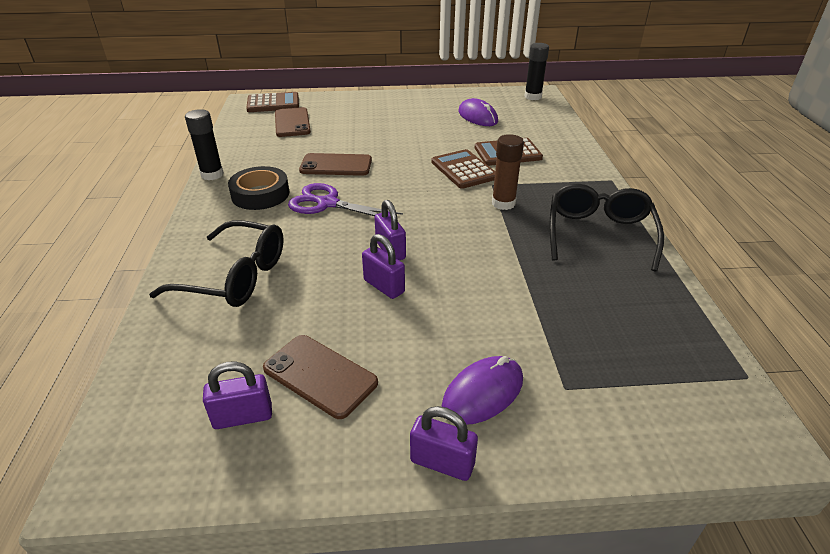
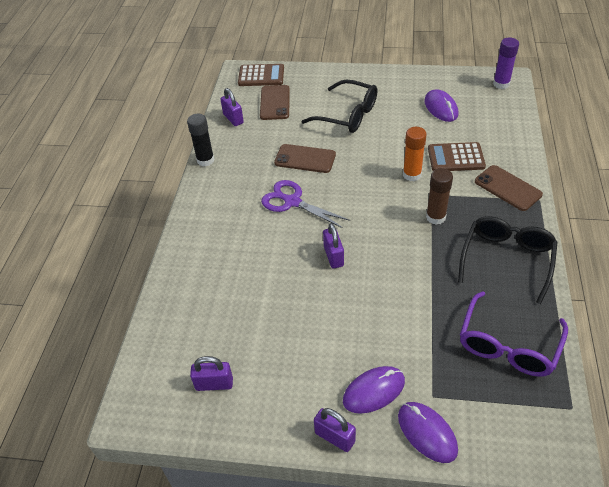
camera: 15 degrees right, 10 degrees up
black glasses [149,220,284,307] -> black glasses moved to [301,79,378,133]
black tape [228,166,289,210] -> none
brown phone [263,335,378,419] -> brown phone moved to [475,165,543,211]
purple padlock [362,234,405,299] -> purple padlock moved to [220,88,244,126]
brown calculator [432,149,495,189] -> orange glue stick [403,127,427,181]
black glue stick [525,43,549,100] -> purple glue stick [493,38,519,89]
none -> purple mouse [398,402,458,463]
none -> purple glasses [460,291,568,377]

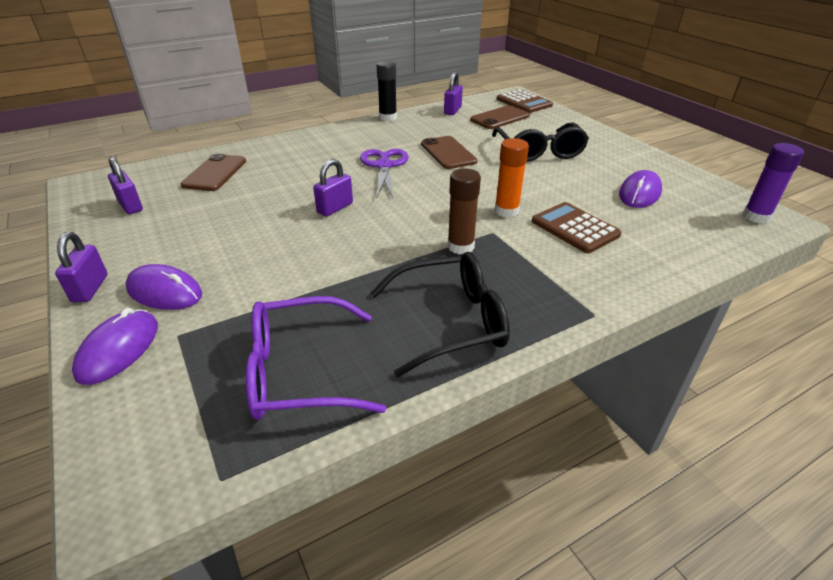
camera: 50 degrees right, 10 degrees down
brown phone [475,165,543,211] -> brown phone moved to [180,154,246,191]

